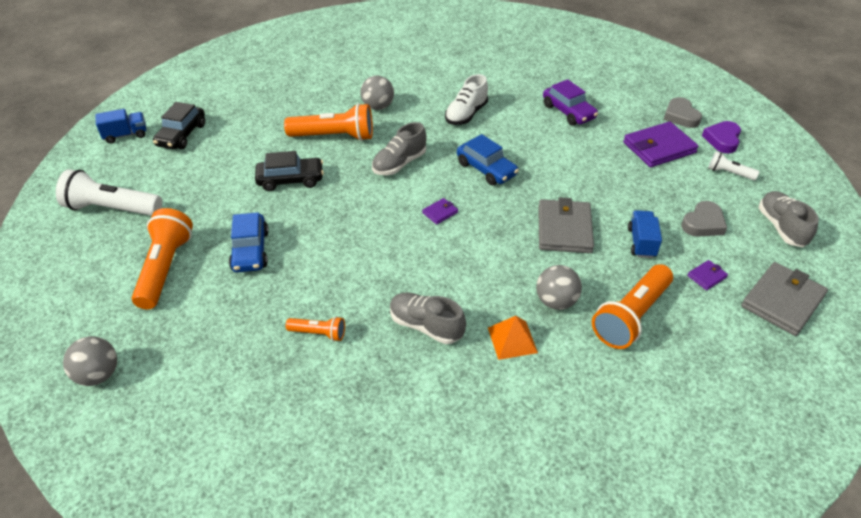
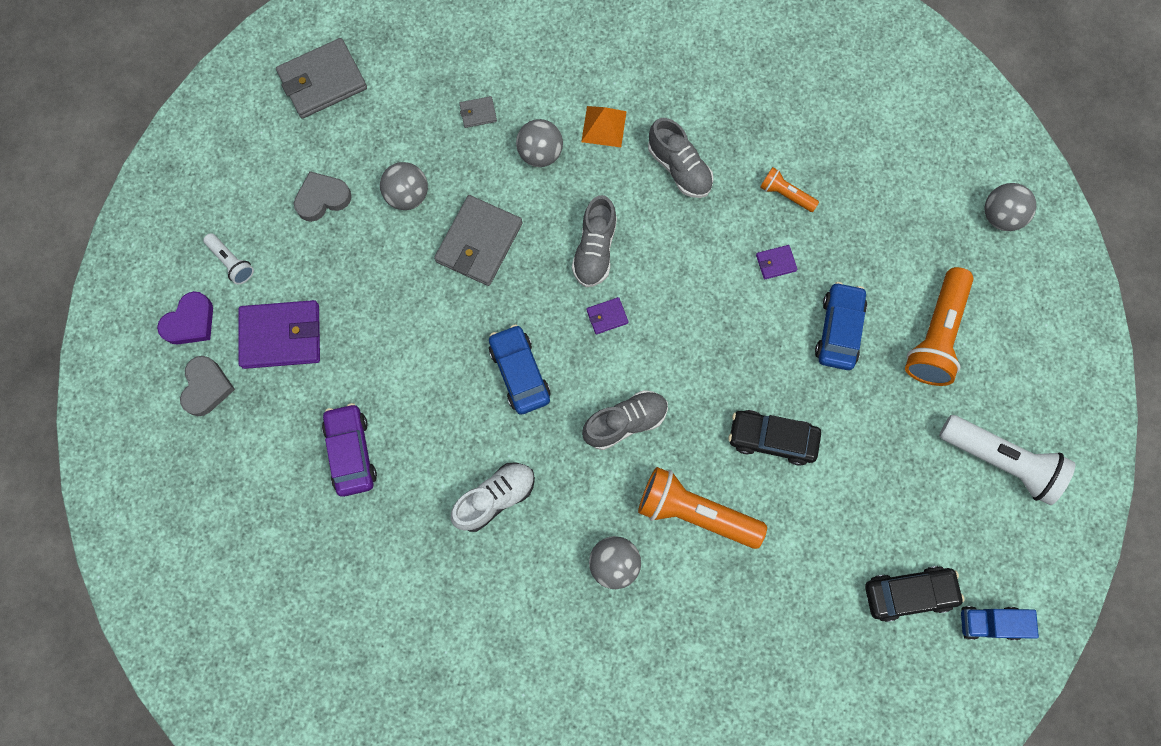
camera: 160 degrees left, 30 degrees up
black car [153,102,205,150] -> black car turned 45 degrees clockwise [865,566,964,622]
orange flashlight [592,264,673,349] -> grey wallet [459,96,497,128]
blue truck [628,210,662,258] -> grey ball [380,162,428,210]
purple wallet [687,260,728,290] -> purple wallet moved to [756,245,798,280]
grey shoe [759,191,819,247] -> grey shoe moved to [572,195,617,287]

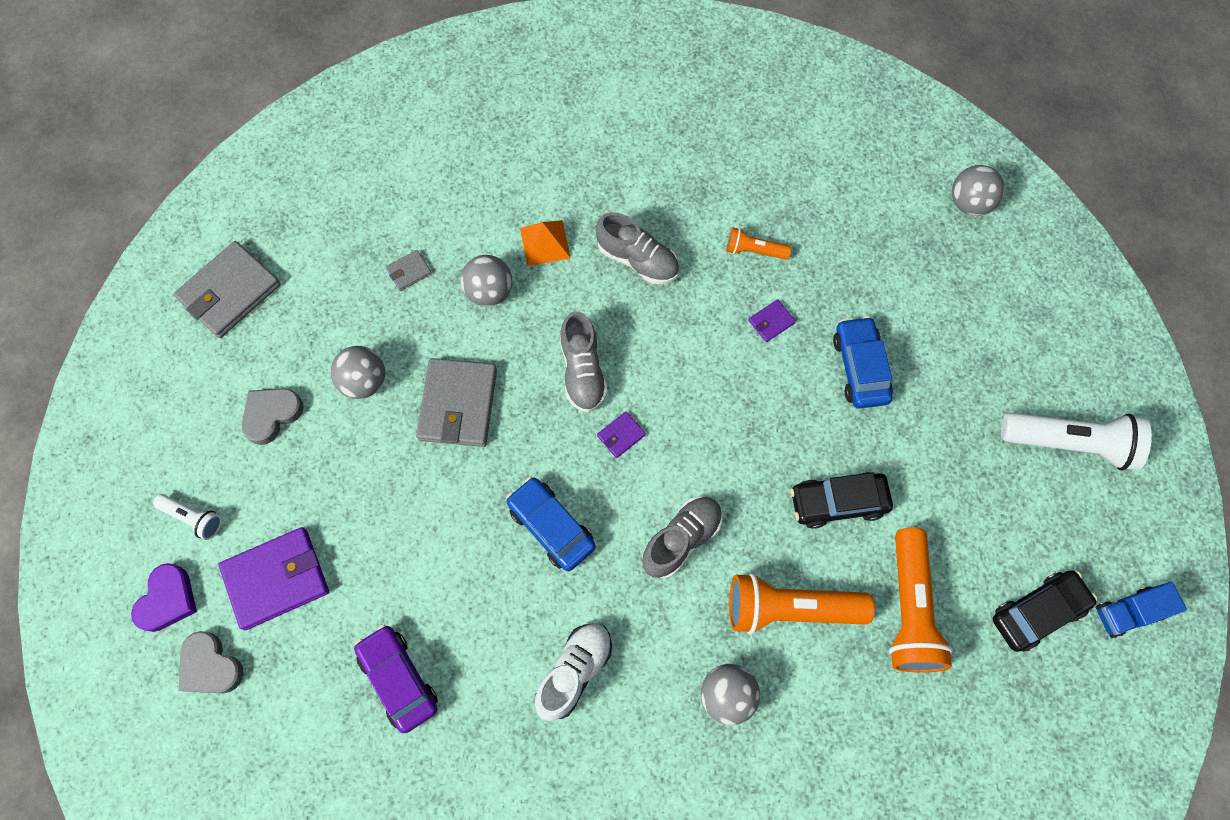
camera: 20 degrees left, 5 degrees down
grey heart [180,356,235,416] -> grey heart turned 150 degrees clockwise [178,631,244,693]
orange flashlight [905,267,974,386] -> orange flashlight moved to [889,527,953,672]

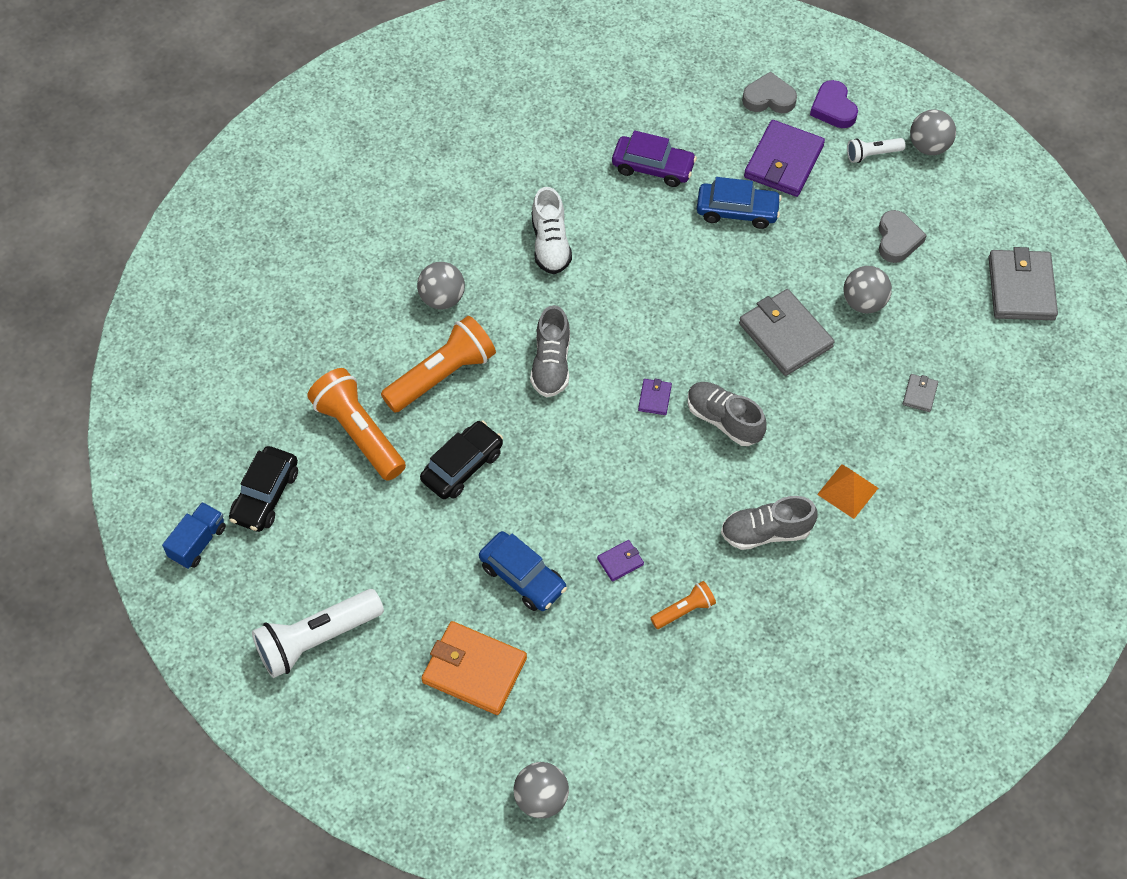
camera: 140 degrees right, 10 degrees down
grey ball [461,255,512,307] -> grey ball moved to [910,110,956,155]
blue car [506,477,596,571] -> blue car moved to [697,177,782,229]
purple wallet [748,299,796,342] -> purple wallet turned 45 degrees clockwise [597,540,644,582]
none -> orange wallet [422,621,527,715]

